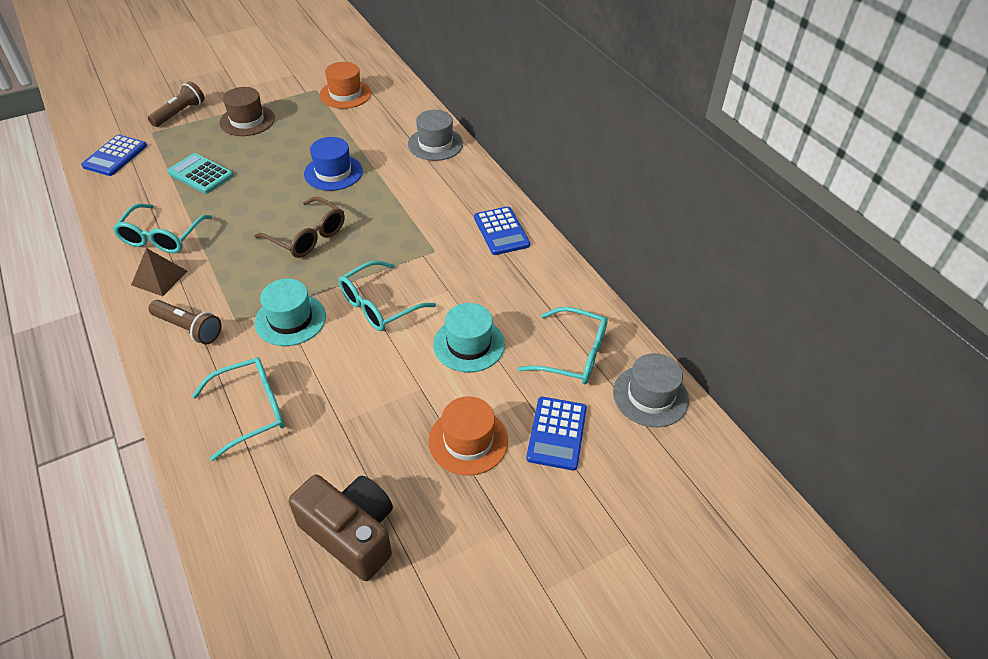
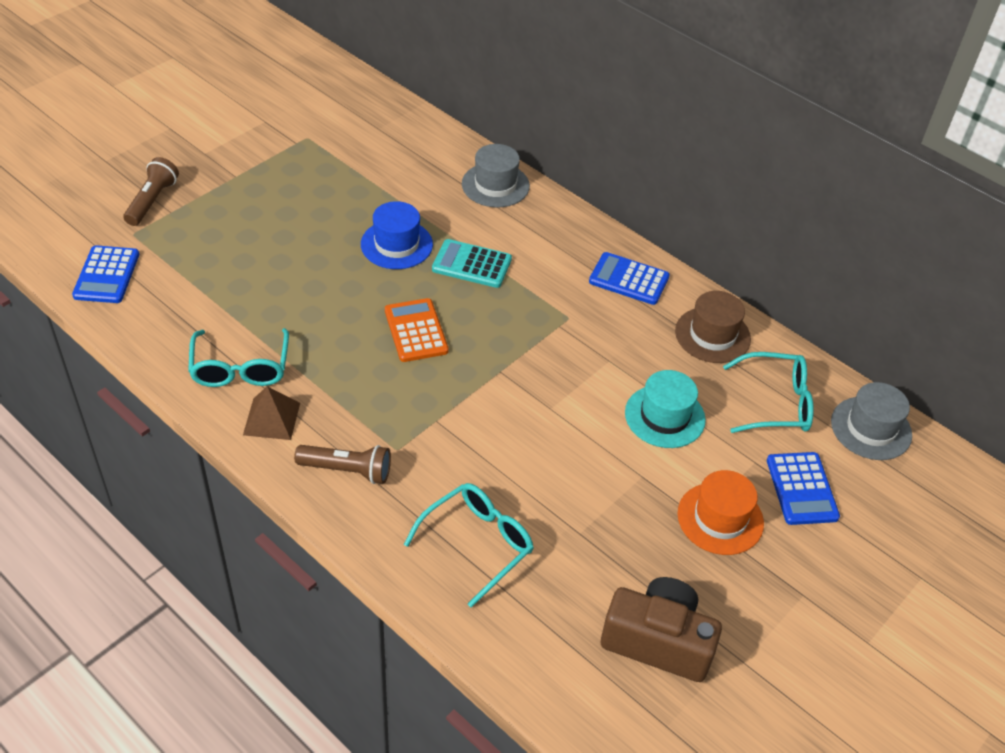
camera: 20 degrees left, 0 degrees up
turquoise calculator [167,153,234,194] -> turquoise calculator moved to [432,239,512,288]
brown hat [219,87,275,136] -> brown hat moved to [675,291,751,363]
brown glasses [254,197,345,258] -> orange calculator [385,298,449,362]
turquoise hat [255,279,326,346] -> none
orange hat [320,62,371,109] -> none
turquoise glasses [339,260,436,331] -> none
blue calculator [474,206,530,255] -> blue calculator turned 150 degrees clockwise [589,252,670,305]

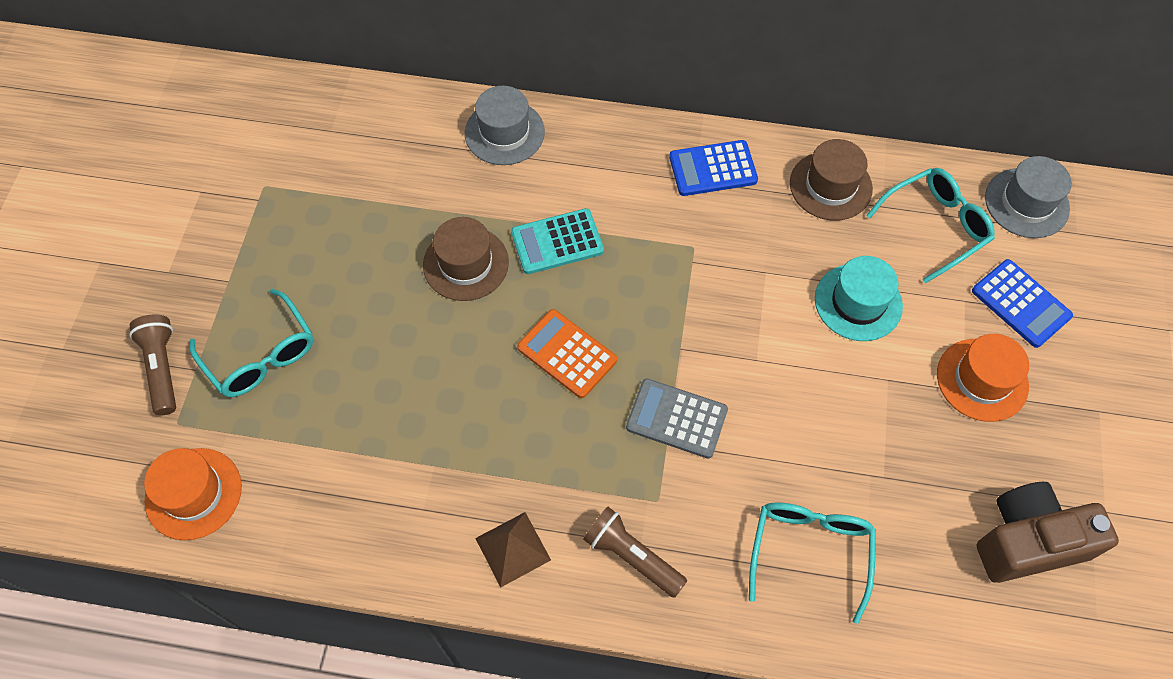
camera: 30 degrees left, 15 degrees up
blue calculator [72,245,139,303] -> orange hat [144,448,242,540]
turquoise glasses [188,328,289,387] -> turquoise glasses moved to [189,289,314,397]
brown flashlight [294,445,391,484] -> brown flashlight turned 120 degrees counterclockwise [583,507,687,598]
blue hat [361,201,433,269] -> brown hat [423,217,509,301]
none -> grey calculator [626,379,728,459]

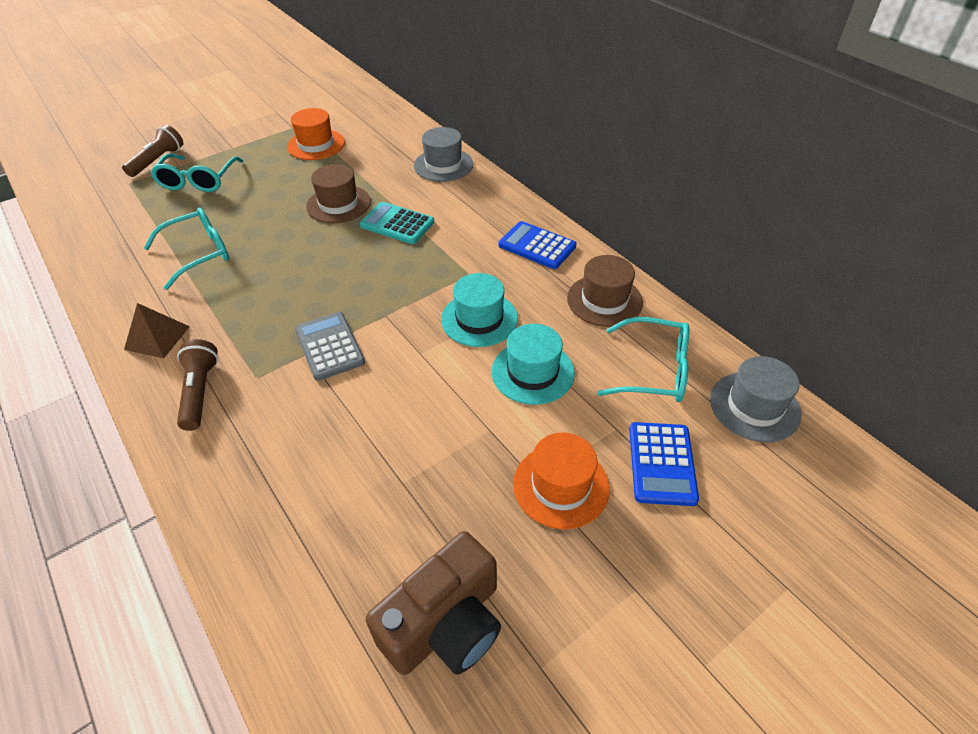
camera: 45 degrees right, 15 degrees down
orange hat [144,448,242,540] -> orange hat moved to [287,108,345,160]
orange calculator [517,309,617,398] -> none
turquoise glasses [749,502,876,624] -> turquoise glasses moved to [144,208,229,290]
brown camera [977,482,1119,583] -> brown camera turned 105 degrees clockwise [366,531,501,675]
none -> turquoise hat [441,273,518,347]

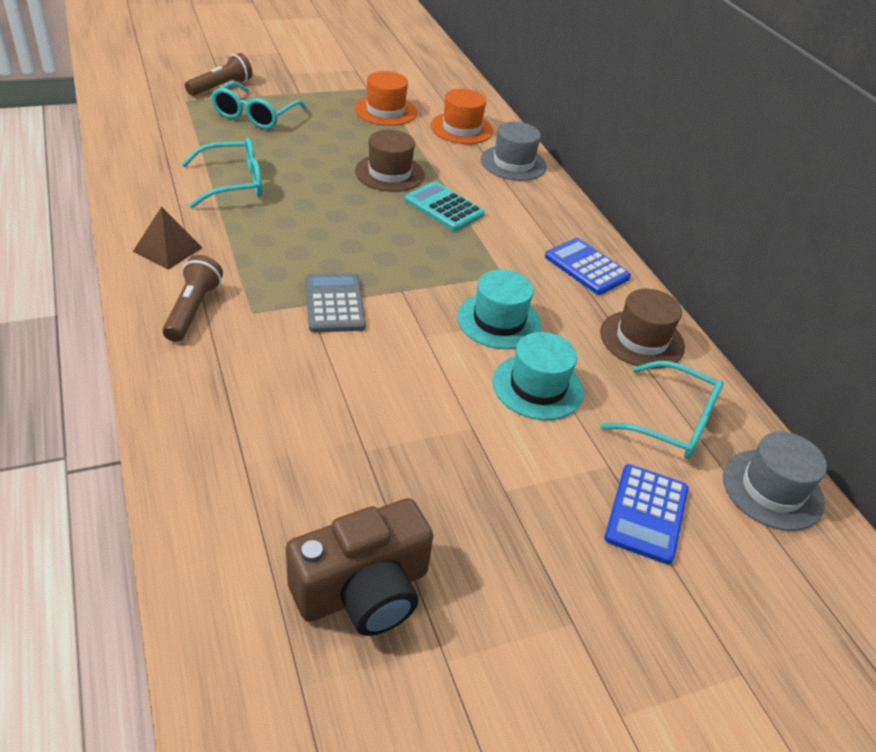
camera: 10 degrees right, 5 degrees down
orange hat [513,432,610,529] -> orange hat moved to [430,89,493,144]

